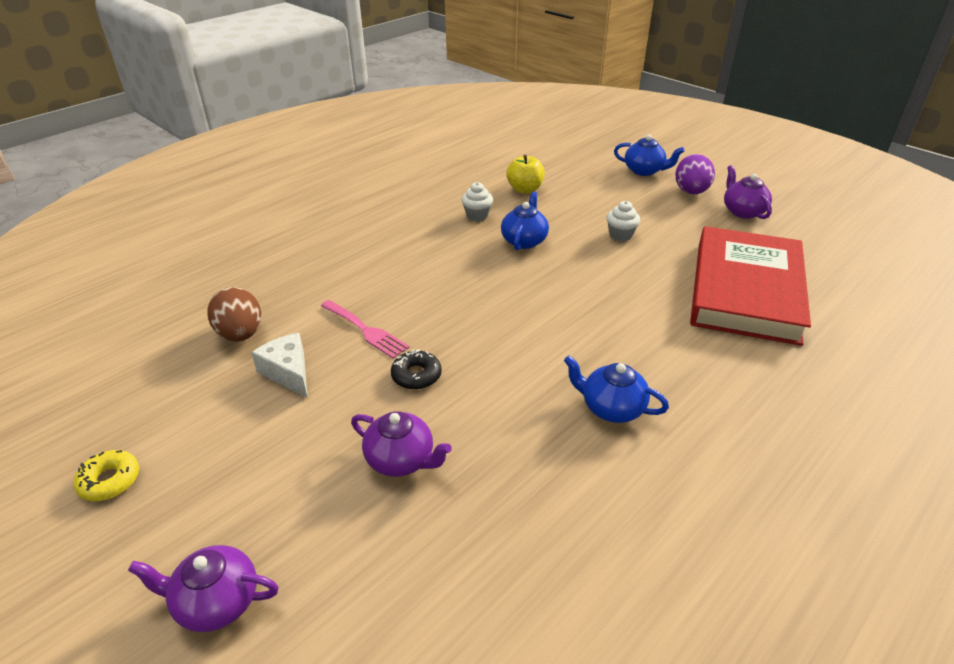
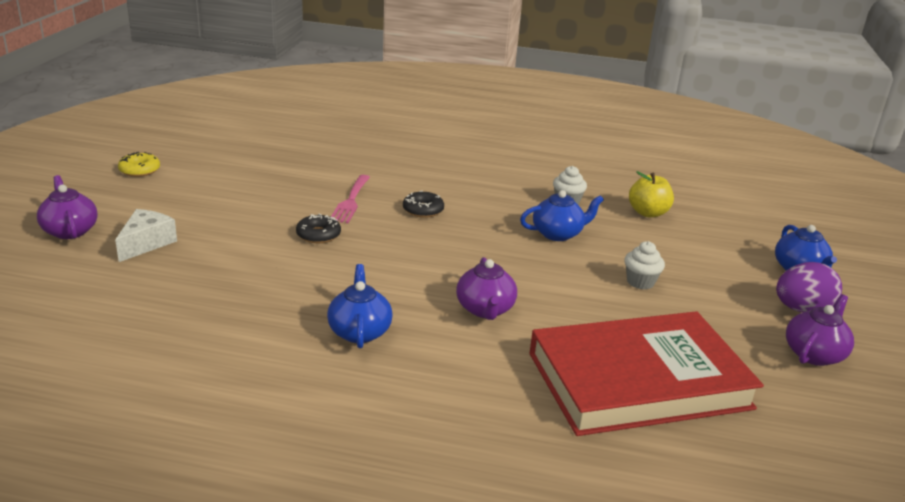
camera: 55 degrees right, 10 degrees down
brown egg [207,287,261,342] -> none
white cheese [251,333,308,398] -> white cheese moved to [115,209,177,262]
purple teapot [351,411,452,477] -> purple teapot moved to [456,257,517,320]
none -> black donut [403,191,444,218]

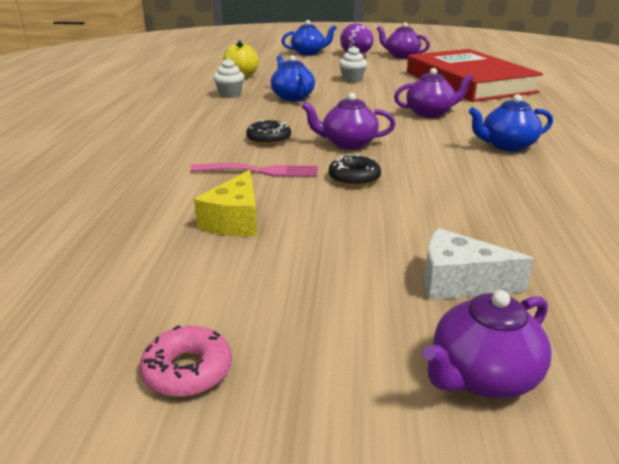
camera: 95 degrees left, 0 degrees up
yellow donut [118,152,160,177] -> pink donut [139,325,232,397]
none -> yellow cheese [194,170,257,236]
none -> purple teapot [302,93,396,150]

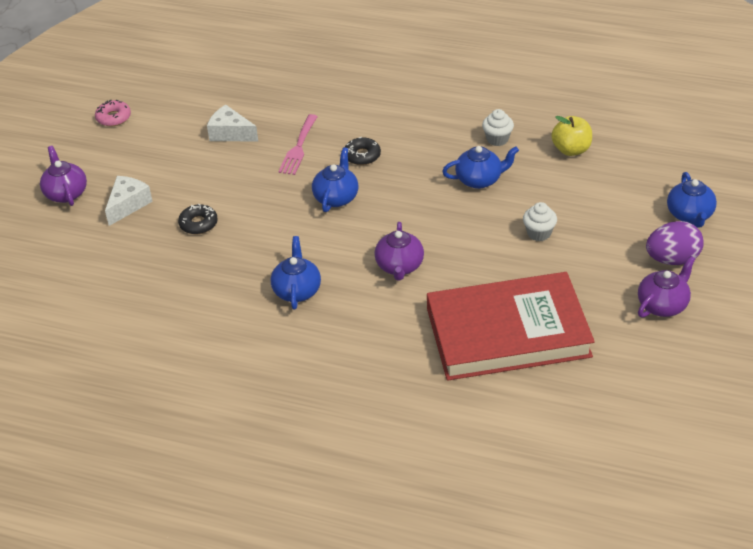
camera: 105 degrees right, 15 degrees up
yellow cheese [194,170,257,236] -> white cheese [207,105,258,142]
purple teapot [302,93,396,150] -> blue teapot [312,147,358,212]
black donut [329,154,381,187] -> black donut moved to [178,203,218,234]

